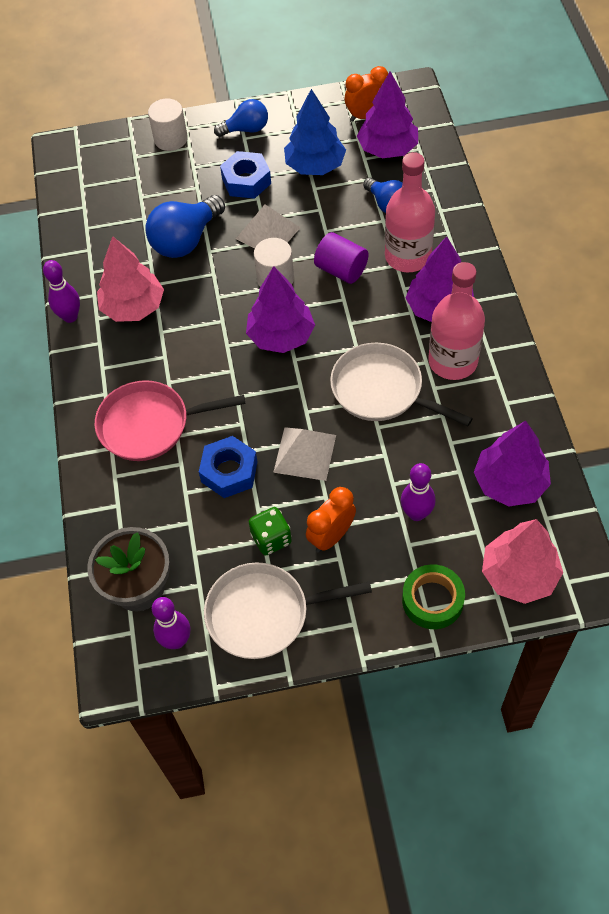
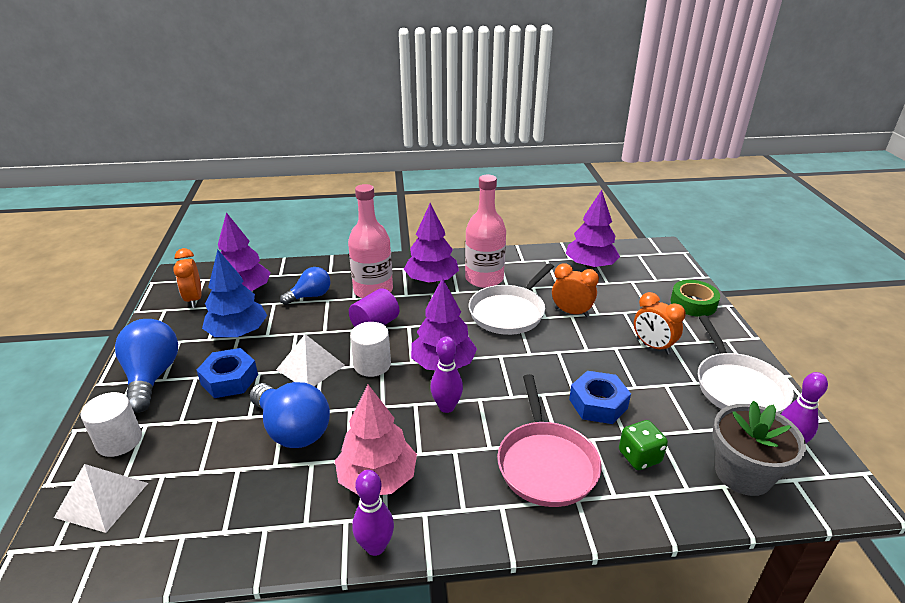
camera: 90 degrees left, 25 degrees down
blue light bulb [214,99,268,137] -> blue light bulb [115,319,178,413], size x1.60
green dice [249,507,292,556] -> green dice moved to [619,420,668,470]
white pyramid [273,427,336,481] -> white pyramid moved to [54,464,148,533]
purple bowling pin [401,463,436,521] -> purple bowling pin moved to [430,337,463,413]
pink tree [482,519,563,604] -> none
none -> orange clock [552,263,599,317]

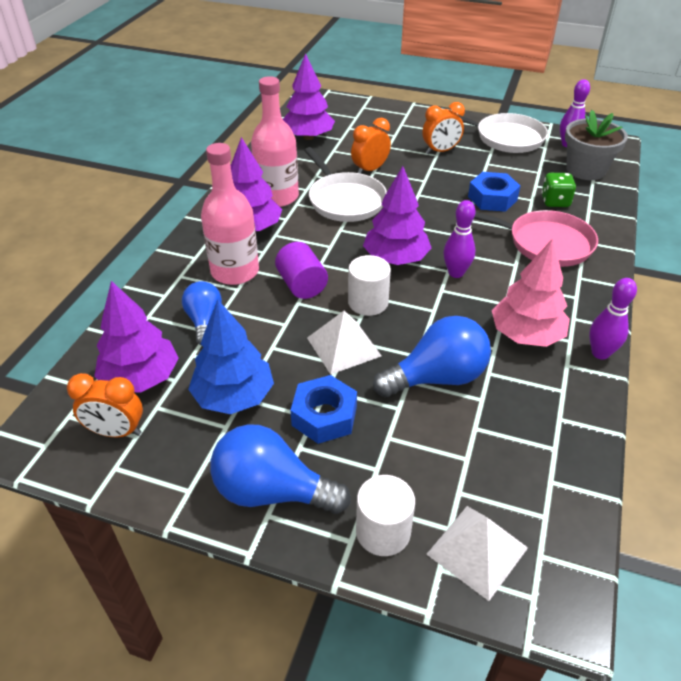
camera: 65 degrees left, 10 degrees up
green tape [670,280,720,317] -> none

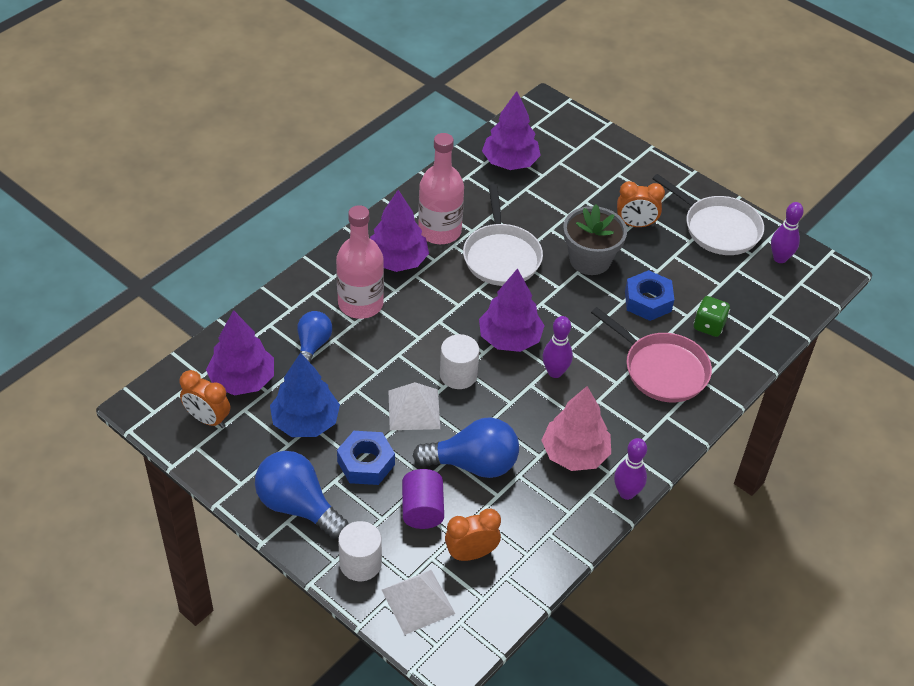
camera: 20 degrees right, 5 degrees up
purple cylinder [275,242,328,299] -> purple cylinder moved to [402,469,444,529]
orange clock [351,118,391,174] -> orange clock moved to [445,509,501,561]
grey flower pot [565,110,628,180] -> grey flower pot moved to [563,204,627,275]

